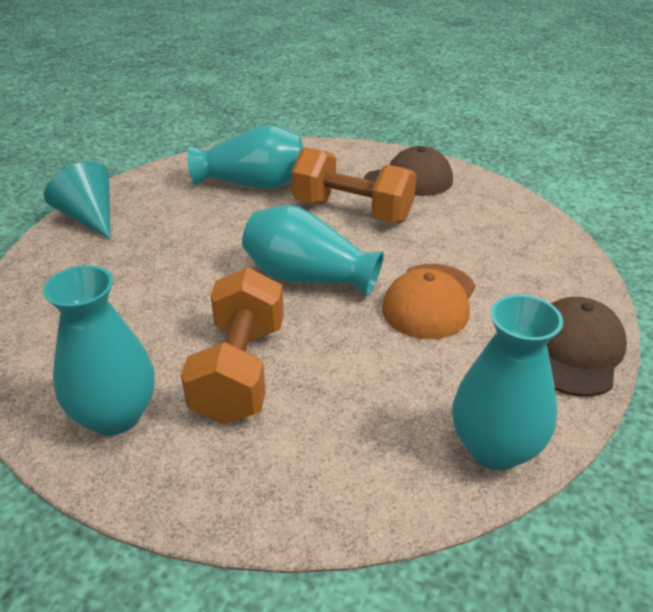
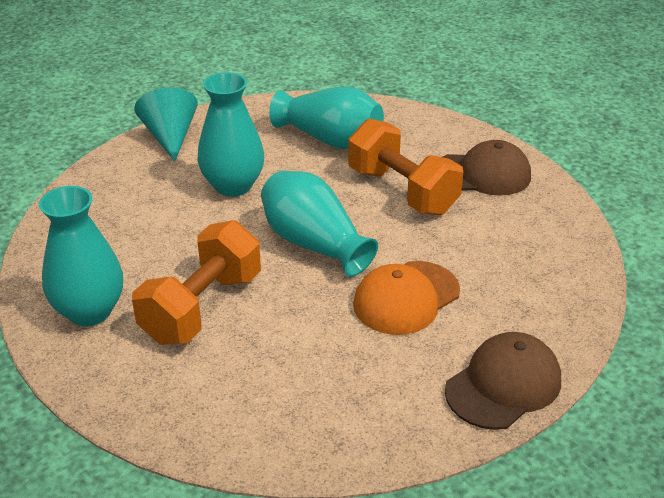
camera: 25 degrees right, 0 degrees up
turquoise vase [452,294,563,470] -> turquoise vase moved to [197,72,264,197]

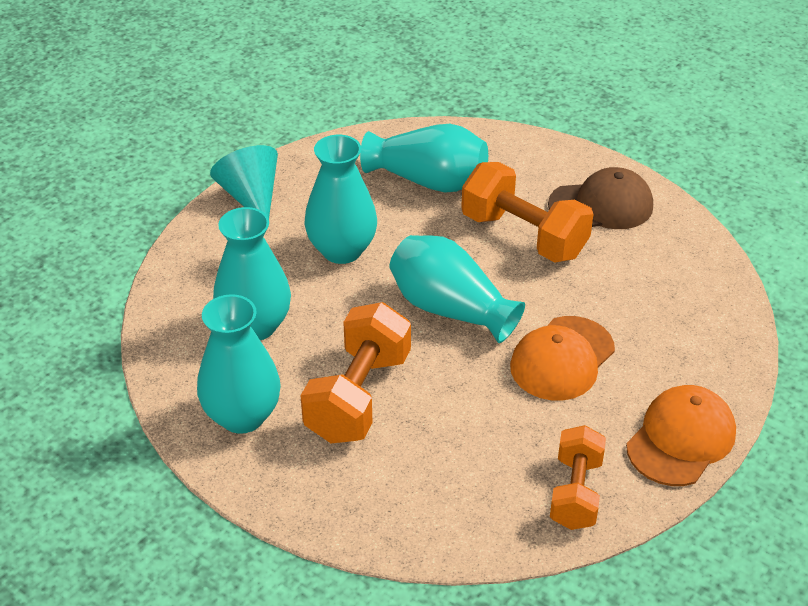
camera: 10 degrees left, 5 degrees up
brown cap [445,332,561,430] -> orange cap [626,385,736,486]
none -> turquoise vase [213,207,291,340]
none -> orange dumbbell [550,425,606,530]

